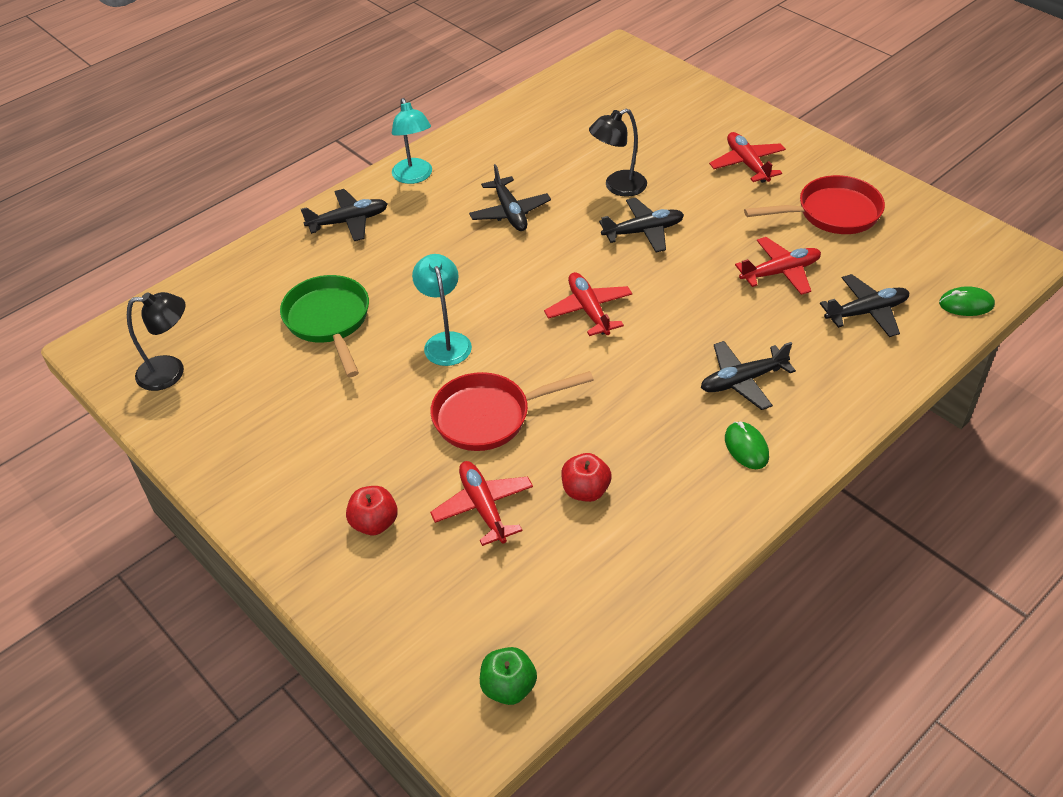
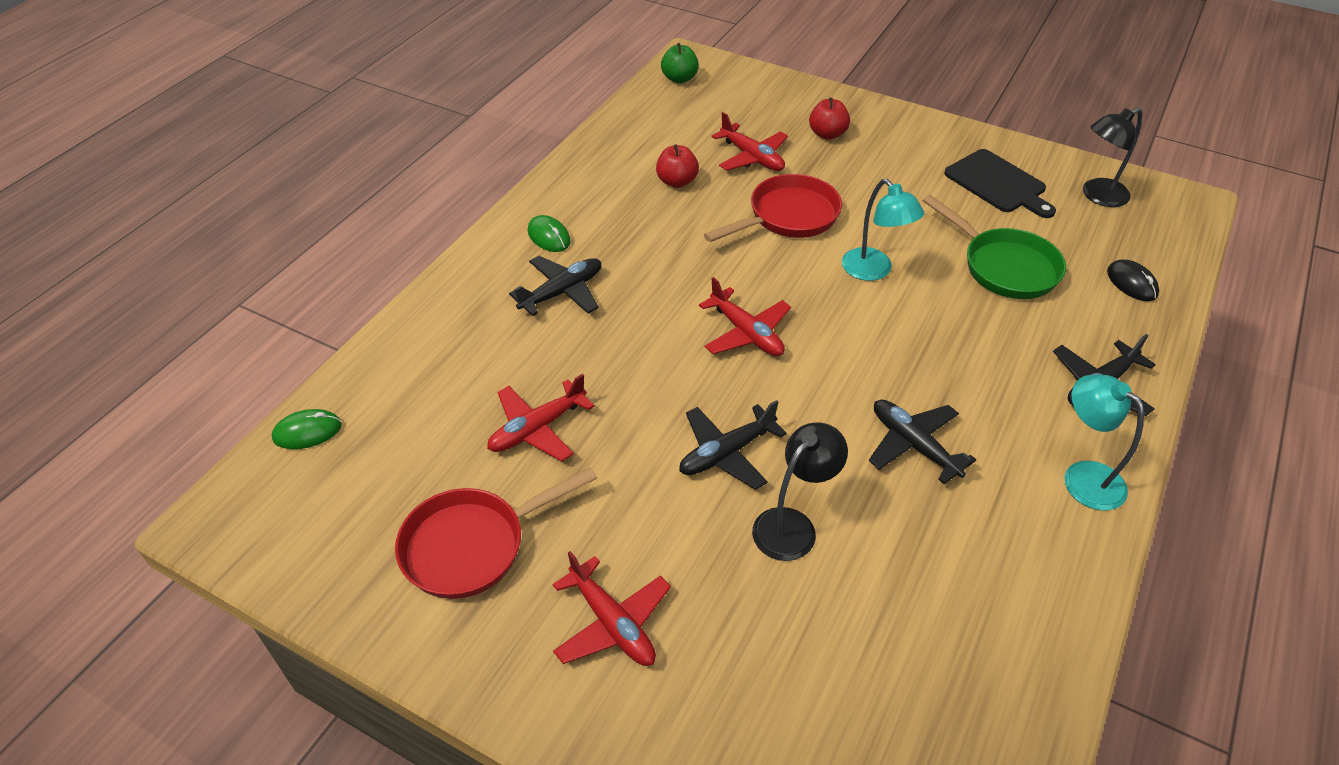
camera: 160 degrees right, 0 degrees up
black plane [820,274,909,337] -> none
none -> black cutting board [944,149,1056,218]
none -> black mouse [1107,260,1159,301]

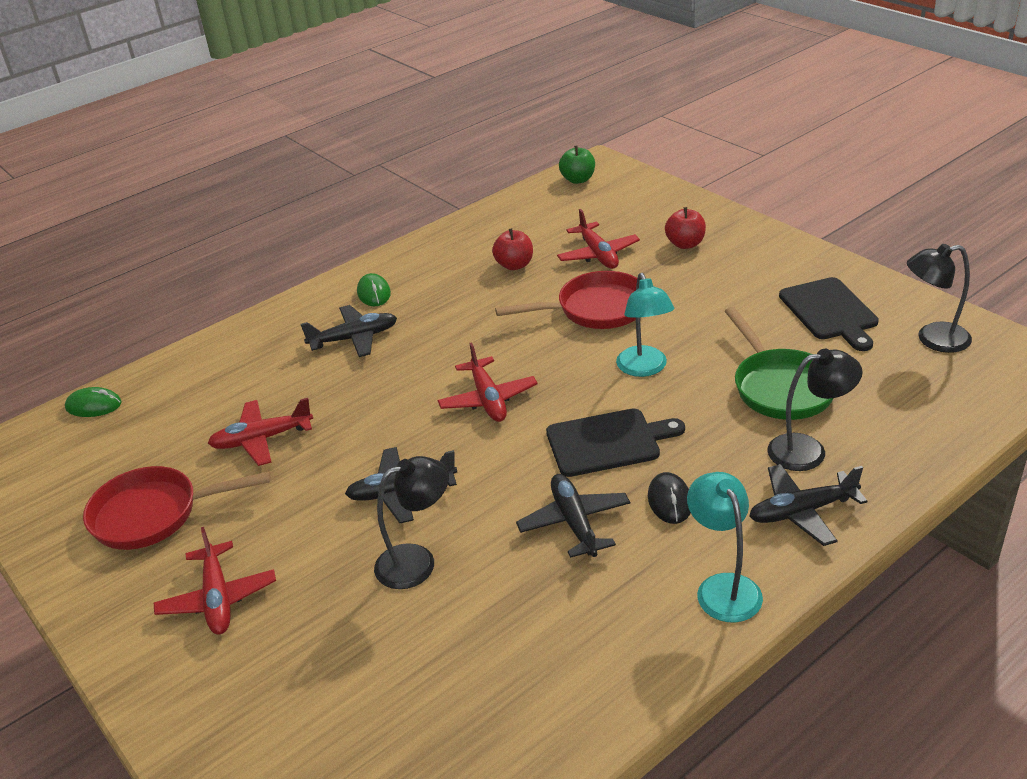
camera: 25 degrees right, 10 degrees down
black mouse [1107,260,1159,301] -> black mouse moved to [648,472,691,524]
none -> black cutting board [546,409,685,477]
none -> black lamp [767,349,863,471]

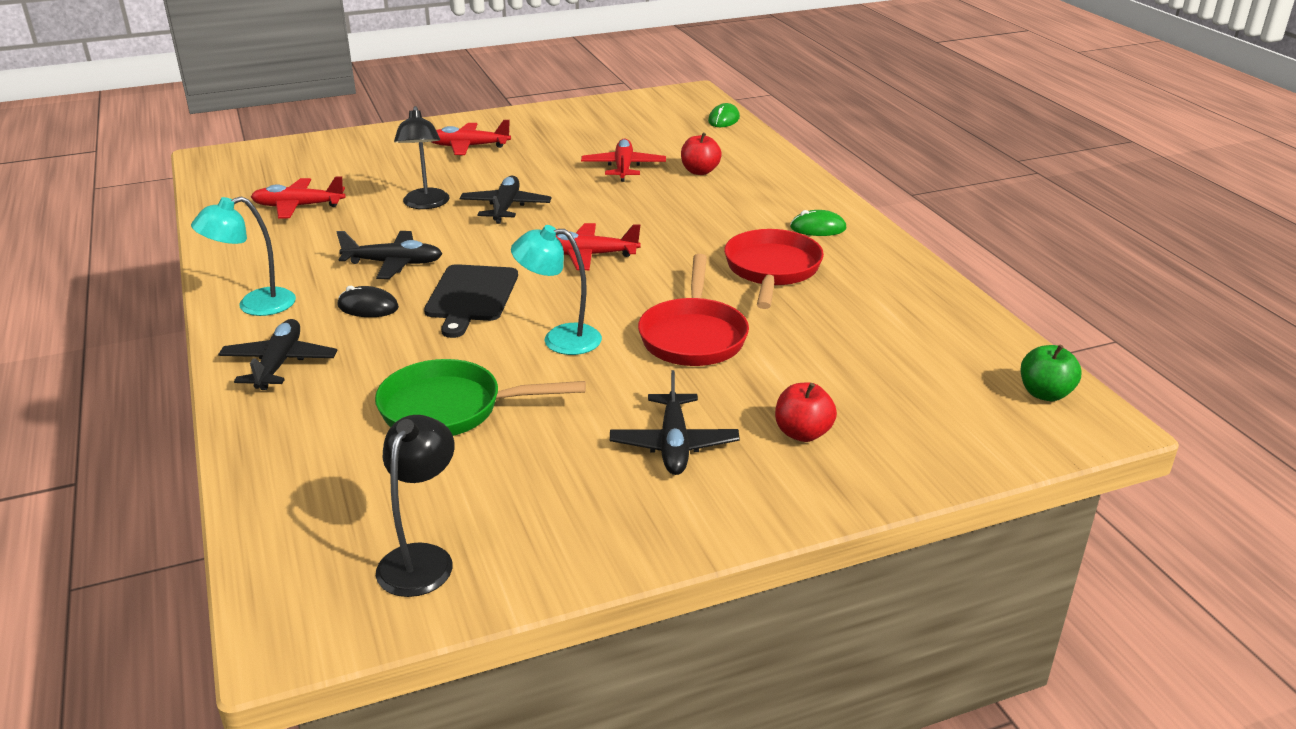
camera: 105 degrees right, 5 degrees down
red pan [83,466,271,550] -> red pan moved to [724,229,824,309]
black plane [301,305,397,357] -> black plane moved to [610,370,740,475]
red apple [492,228,533,270] -> red apple moved to [681,133,722,175]
red plane [557,209,640,269] -> red plane moved to [251,176,346,218]
turquoise lamp [687,472,763,622] -> turquoise lamp turned 150 degrees clockwise [191,196,296,316]
black lamp [767,349,863,471] -> none
black cutting board [779,277,879,351] -> none

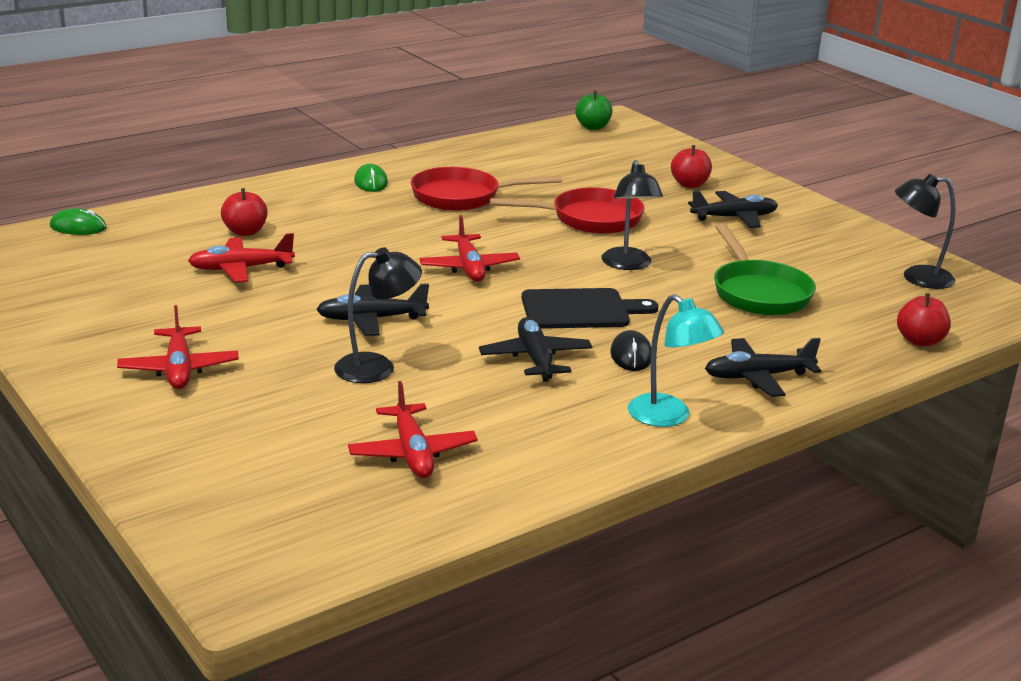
camera: 105 degrees left, 5 degrees down
turquoise lamp [511,225,602,355] -> black lamp [601,160,663,270]
none -> red apple [897,293,951,346]

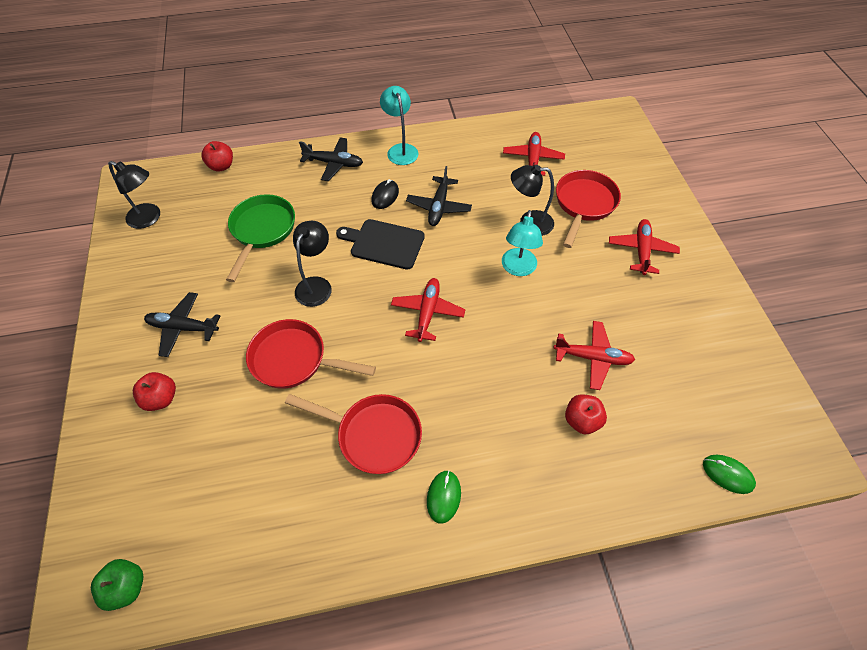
camera: 155 degrees left, 30 degrees up
black plane [316,283,429,336] -> turquoise lamp [502,210,543,276]
none -> red pan [556,170,621,248]

